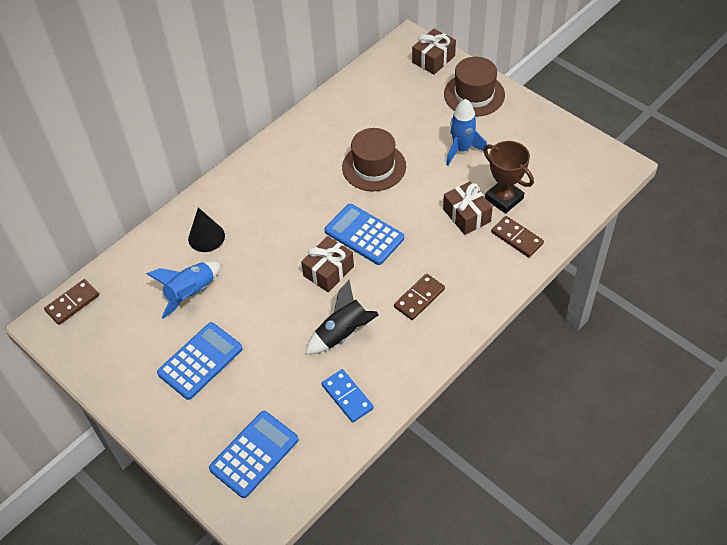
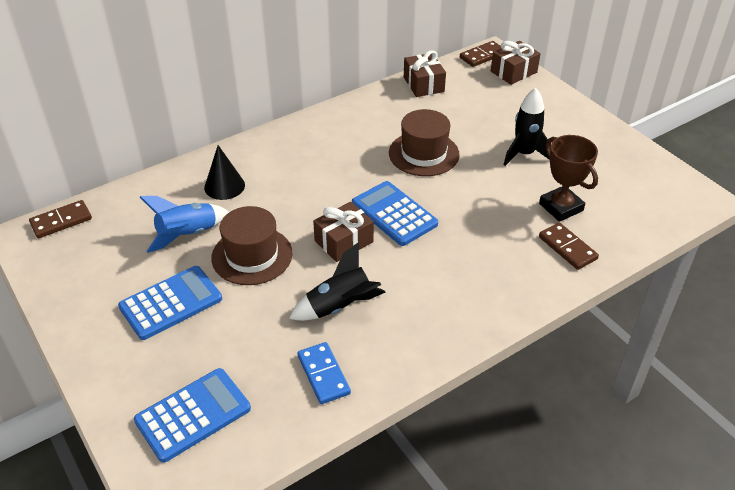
camera: 10 degrees right, 10 degrees down
brown domino [394,274,445,320] -> brown domino moved to [460,41,501,67]
brown gift [443,181,493,235] -> brown gift moved to [404,50,446,97]
brown hat [444,57,505,117] -> brown hat moved to [211,206,293,285]
blue rocket [446,99,487,166] -> black rocket [504,88,550,166]

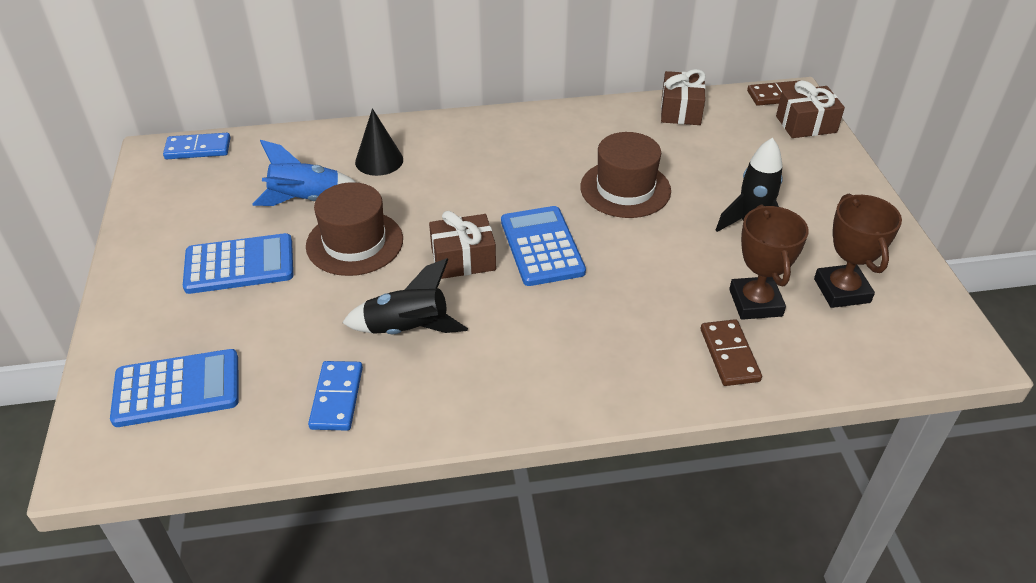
camera: 25 degrees right, 0 degrees up
brown domino [29,200,92,238] -> blue domino [163,133,230,159]
none -> brown trophy [814,193,902,308]

